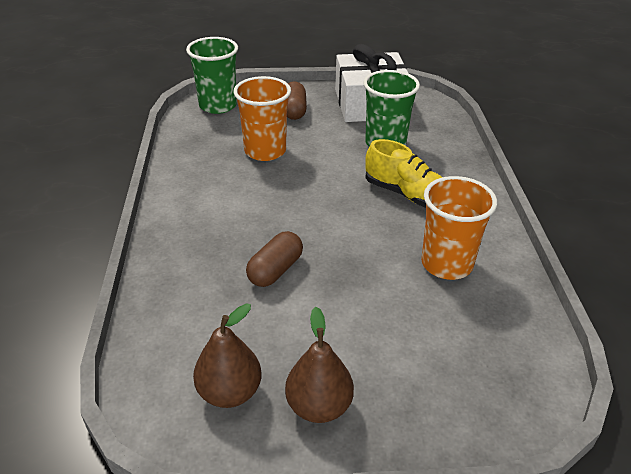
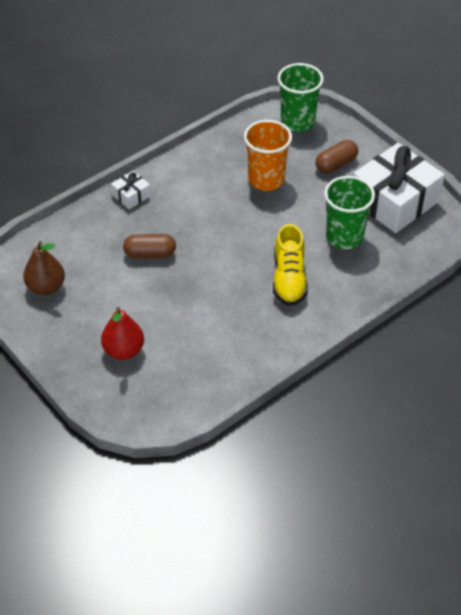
camera: 55 degrees right, 10 degrees up
brown pear [285,307,354,423] -> none
orange cup [421,176,497,280] -> none
none -> red pear [101,307,144,360]
none -> white gift [111,171,151,209]

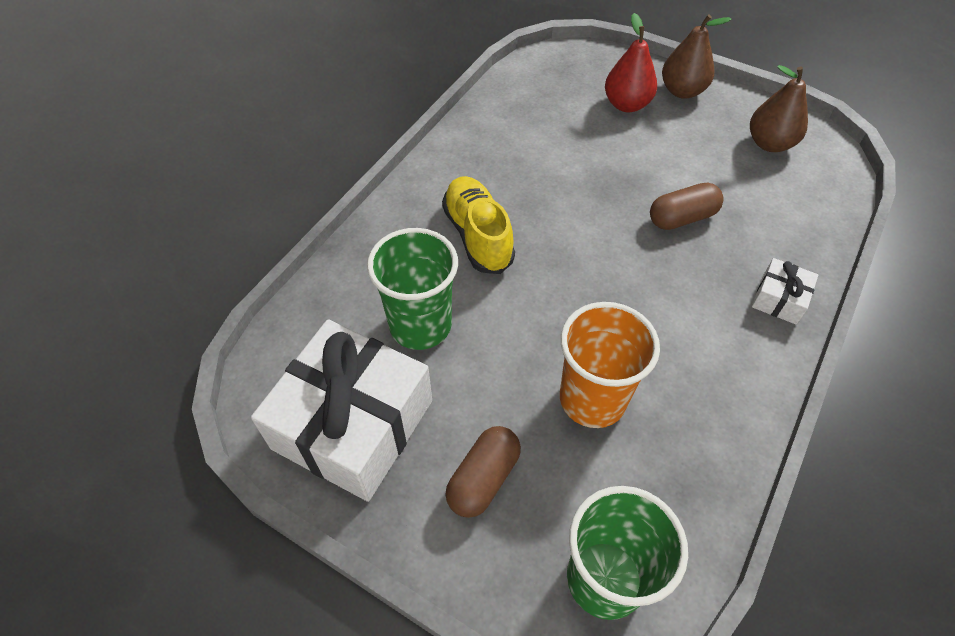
camera: 160 degrees right, 5 degrees up
none -> brown pear [662,14,731,99]

